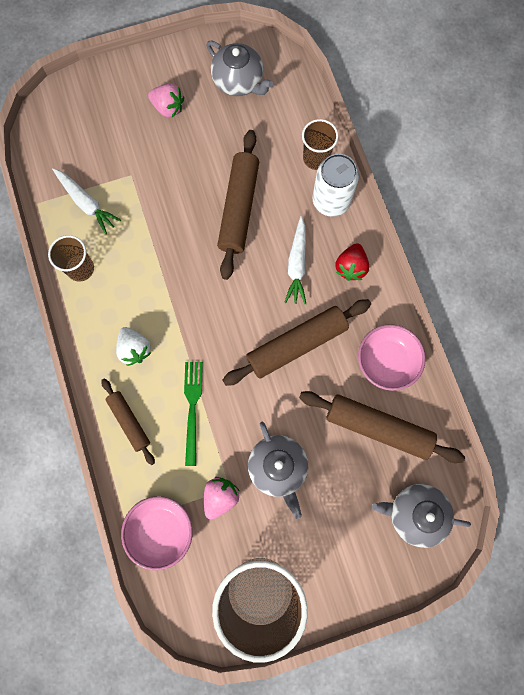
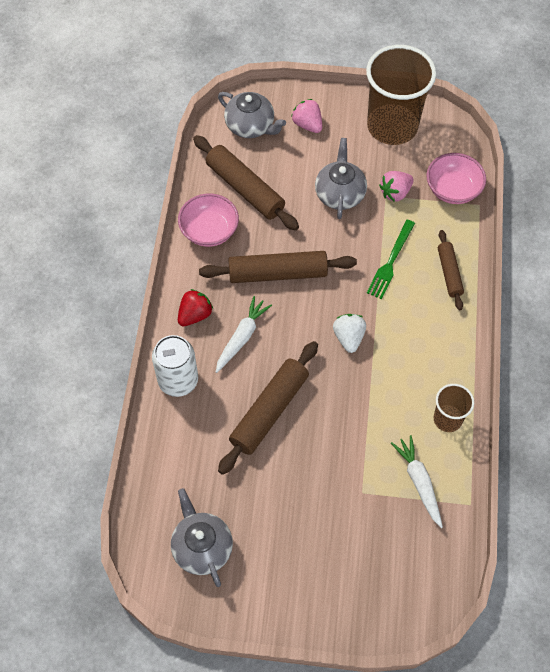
camera: 155 degrees left, 15 degrees down
white strawberry [116,327,152,366] -> white strawberry moved to [333,314,366,353]
pink strawberry [148,84,184,118] -> pink strawberry moved to [291,99,322,133]
brown cup [302,119,338,170] -> none

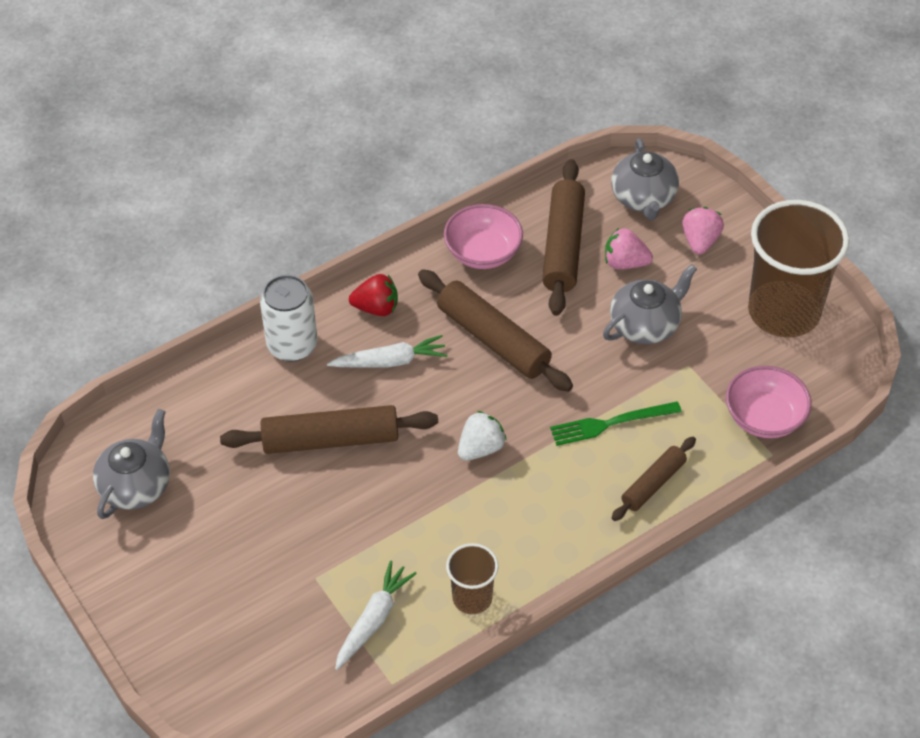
camera: 50 degrees right, 10 degrees down
pink strawberry [379,171,414,202] -> pink strawberry moved to [605,228,653,269]

